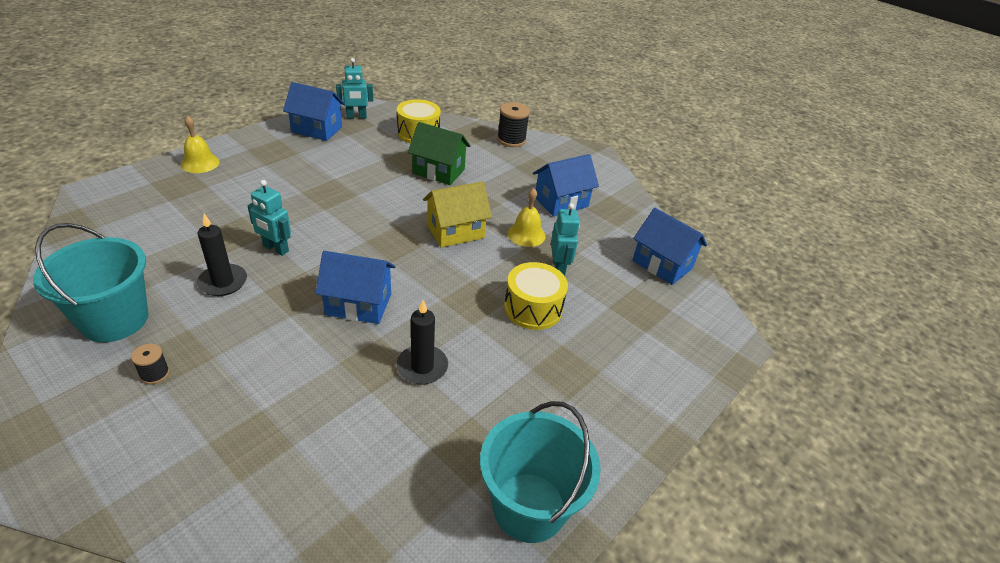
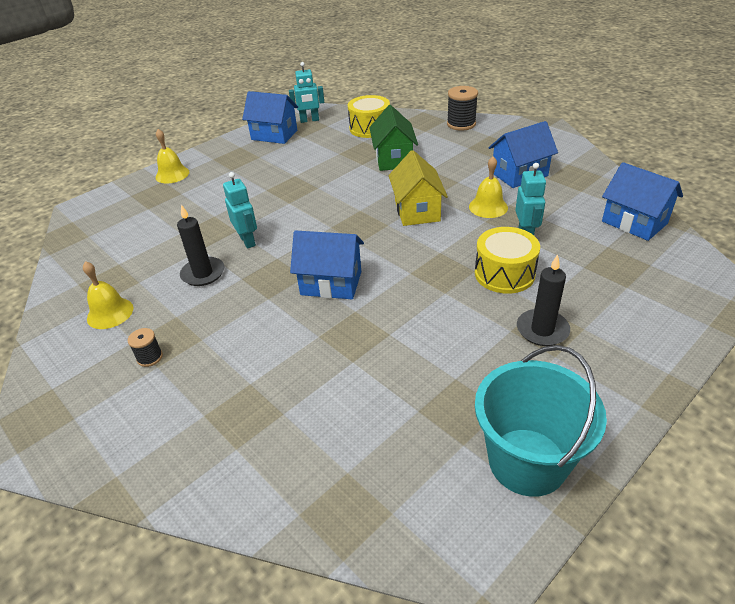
camera: 10 degrees right, 0 degrees up
turquoise bucket [33,223,148,342] -> yellow bell [83,261,133,329]
turquoise robot [248,180,291,256] -> turquoise robot turned 150 degrees counterclockwise [223,172,257,249]
black candle [396,300,448,384] -> black candle moved to [517,254,570,346]
green house [408,122,470,185] -> green house turned 60 degrees clockwise [369,105,418,171]
yellow house [423,181,492,248] -> yellow house turned 75 degrees counterclockwise [389,150,448,226]

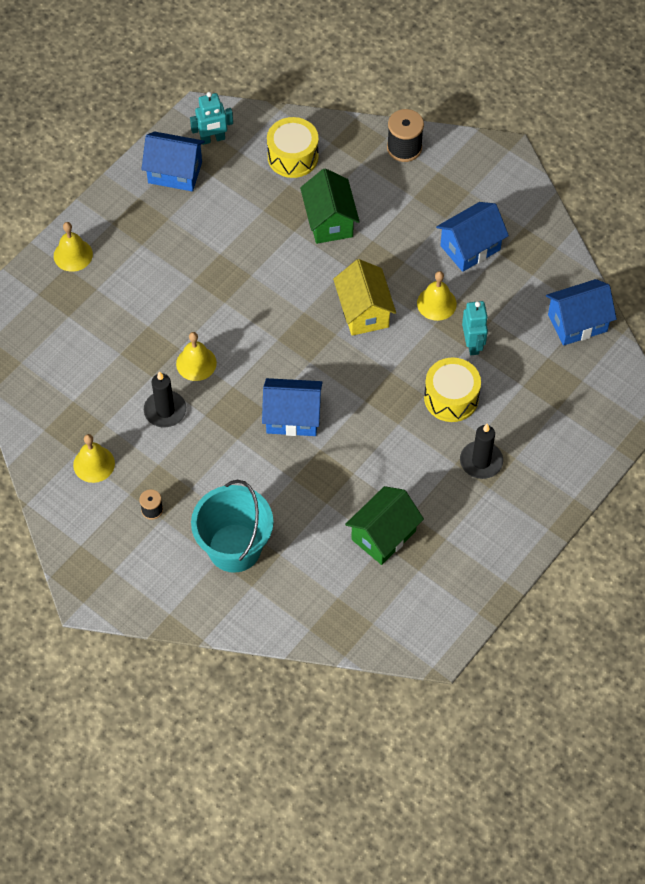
camera: 10 degrees left, 20 degrees up
turquoise robot [223,172,257,249] -> yellow bell [176,332,217,381]
turquoise bucket [475,345,607,497] -> turquoise bucket moved to [191,480,274,573]
blue house [602,162,683,241] -> blue house turned 60 degrees counterclockwise [546,279,617,346]
none -> green house [345,486,424,565]

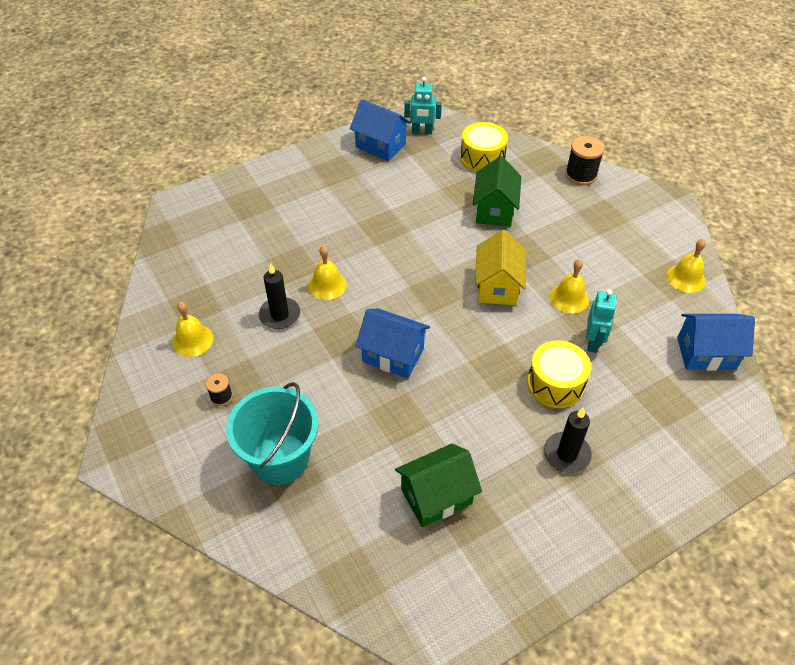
camera: 20 degrees right, 10 degrees down
yellow bell [54,222,93,272] -> yellow bell moved to [667,239,706,293]
blue house [436,202,509,272] -> none

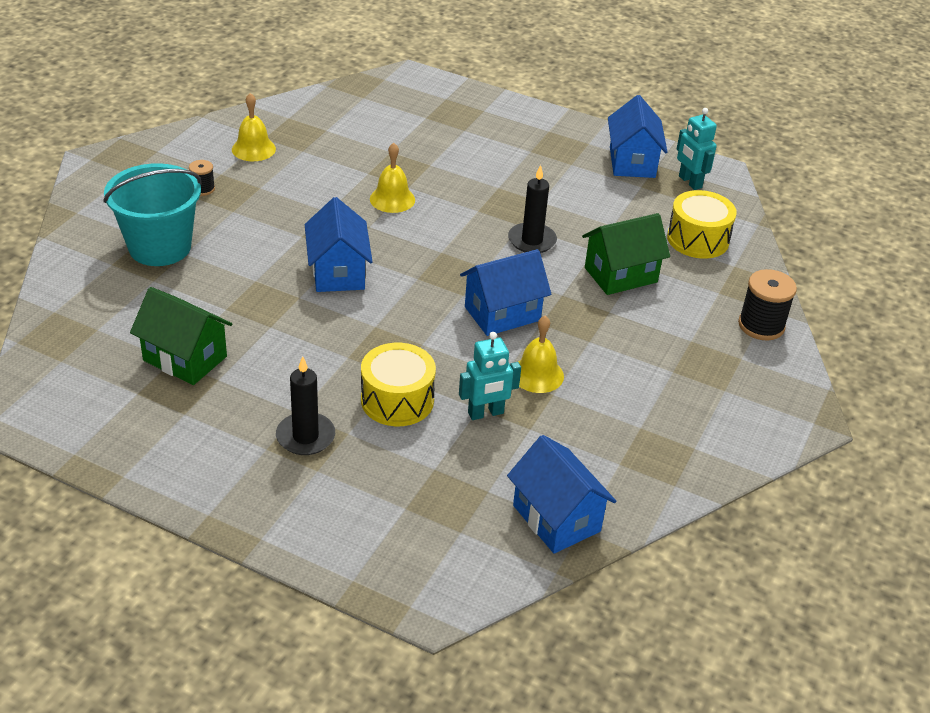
camera: 55 degrees right, 10 degrees down
black candle [259,263,300,329] -> black candle moved to [508,165,557,253]
yellow house [475,230,526,305] -> blue house [460,249,551,336]
yellow bell [667,239,706,293] -> none

